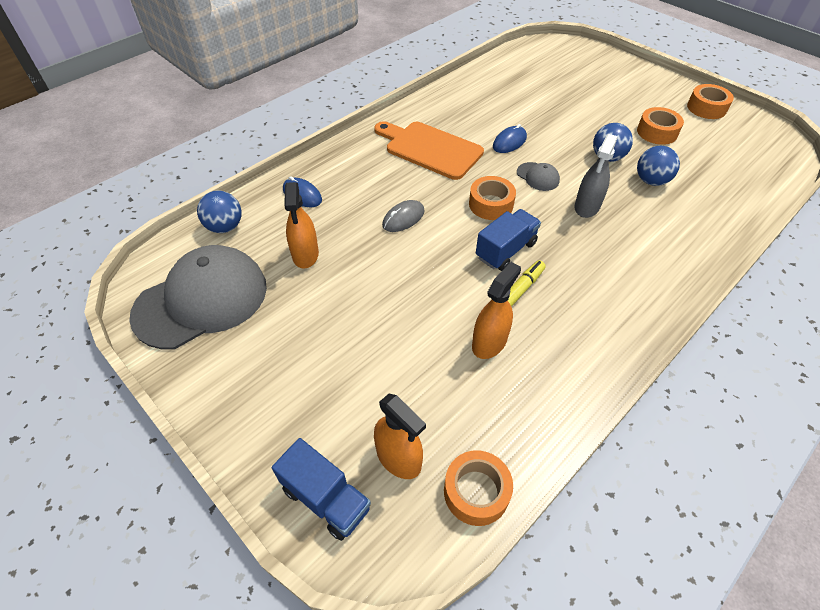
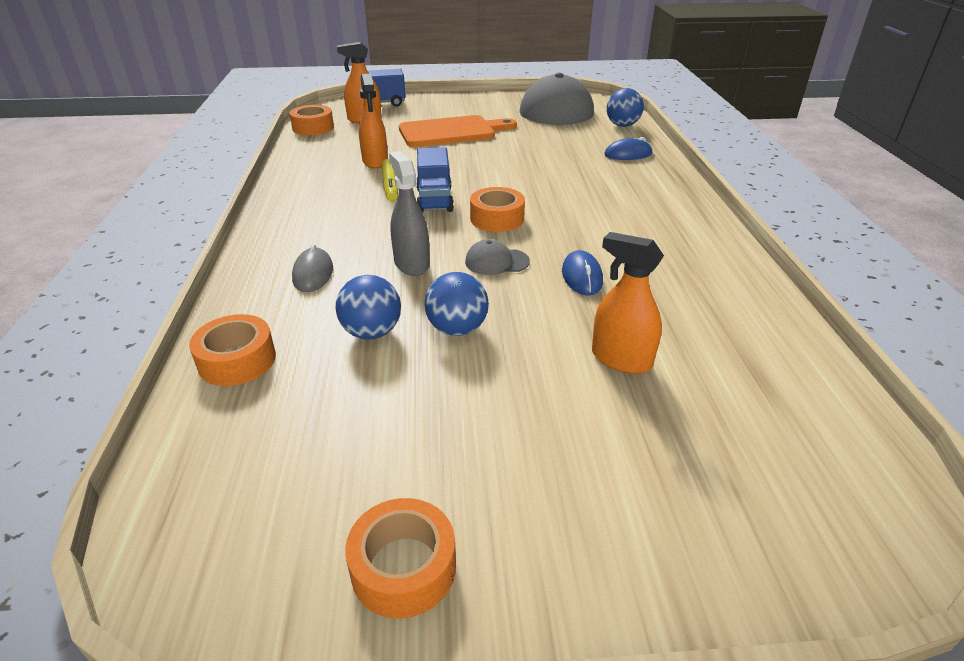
camera: 130 degrees right, 15 degrees down
orange spray bottle [284,182,319,269] -> orange spray bottle moved to [592,232,664,374]
orange cutting board [374,121,484,180] -> orange cutting board moved to [399,115,517,147]
grey mouse [382,200,424,232] -> grey mouse moved to [292,244,333,292]
orange tape [637,107,684,145] -> orange tape moved to [189,314,276,386]

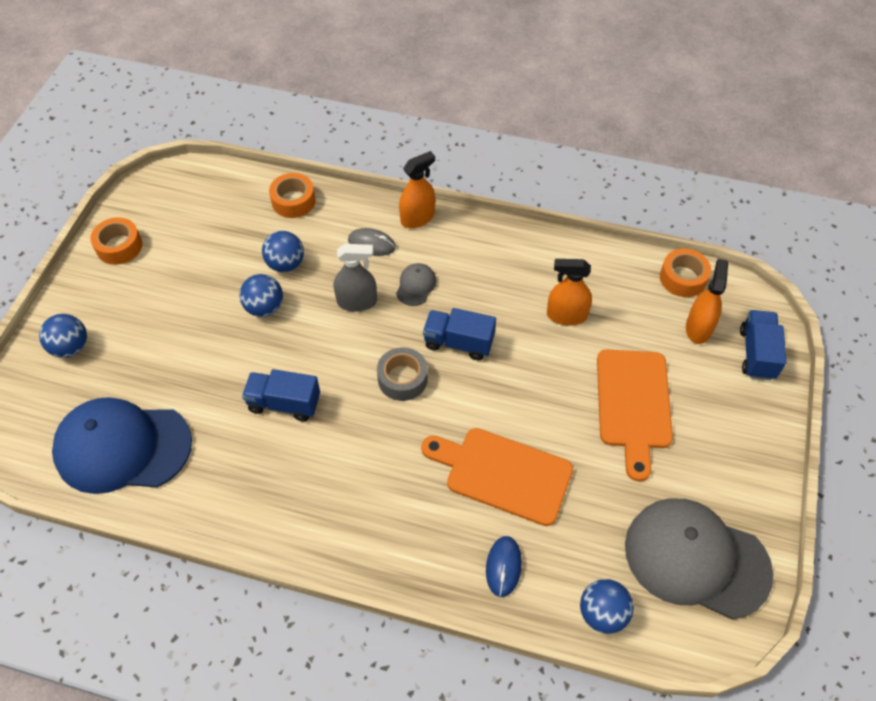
camera: 110 degrees right, 20 degrees up
yellow marker [381,159,398,202] -> none
grey cap [465,239,530,275] -> grey cap moved to [396,263,436,306]
orange tape [470,187,525,232] -> grey tape [377,347,428,401]
blue mouse [562,250,603,295] -> blue truck [242,369,320,421]
orange spray bottle [592,232,664,374] -> orange spray bottle moved to [399,151,435,228]
none -> blue ball [39,314,87,358]
none -> blue cap [52,397,192,494]
none -> orange cutting board [421,428,573,526]

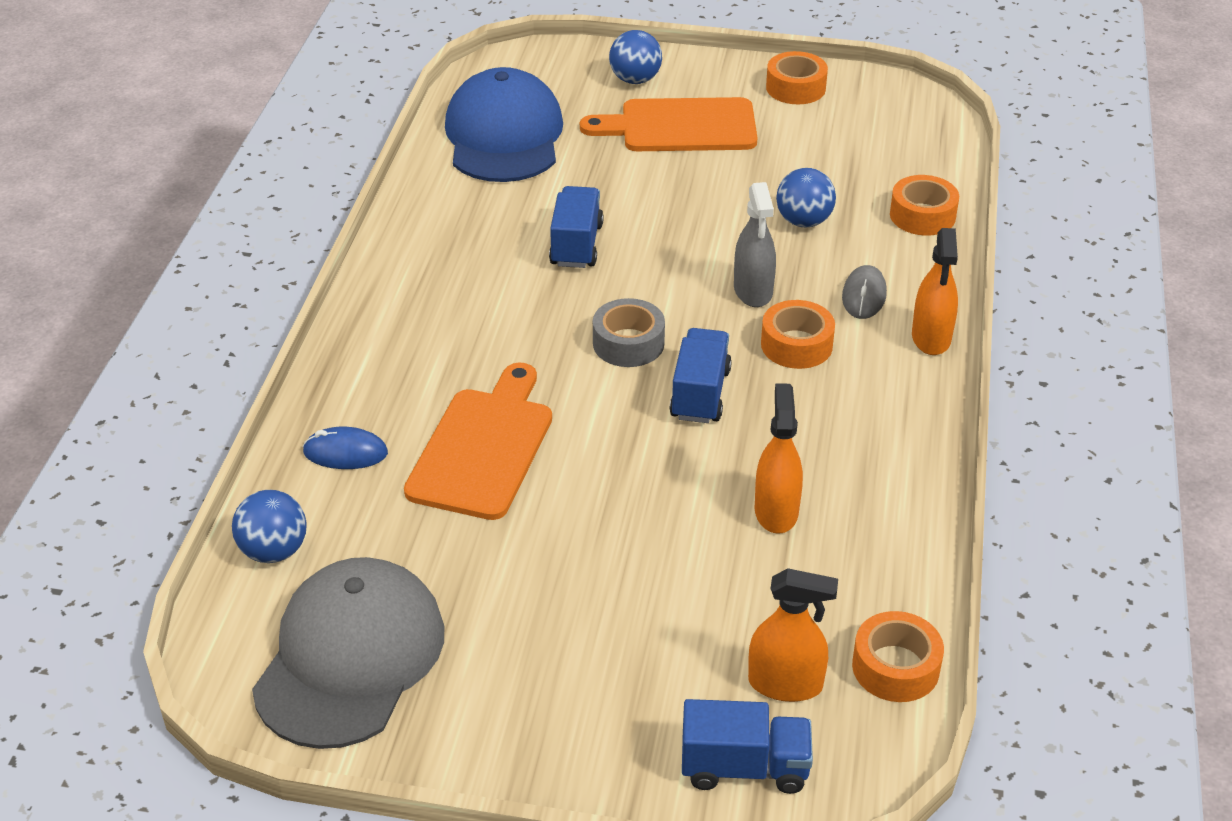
camera: 85 degrees right, 15 degrees down
blue ball [239,274,283,317] -> none
grey cap [396,263,436,306] -> orange tape [761,300,835,369]
orange spray bottle [399,151,435,228] -> orange spray bottle turned 45 degrees clockwise [912,228,958,355]
orange cutting board [597,350,673,482] -> orange cutting board moved to [580,97,758,151]

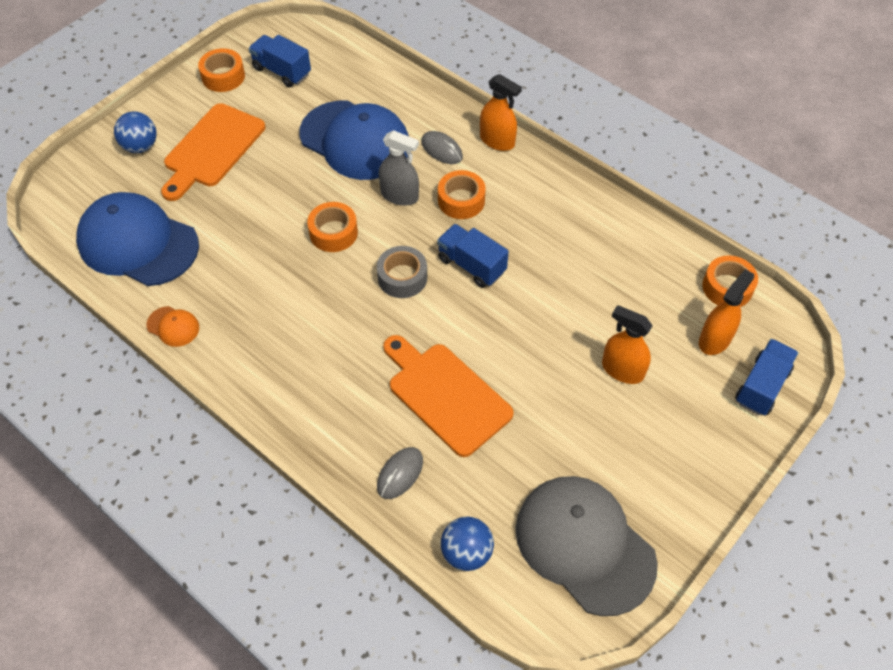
camera: 60 degrees left, 15 degrees up
blue mouse [302,427,388,469] -> grey mouse [377,447,423,499]
blue truck [549,186,604,268] -> blue truck moved to [248,35,311,87]
orange spray bottle [755,383,803,534] -> orange spray bottle moved to [602,305,652,384]
blue ball [776,168,836,227] -> blue cap [299,101,409,180]
orange tape [890,175,959,236] -> orange tape moved to [307,202,358,252]
none -> orange cap [146,306,199,347]

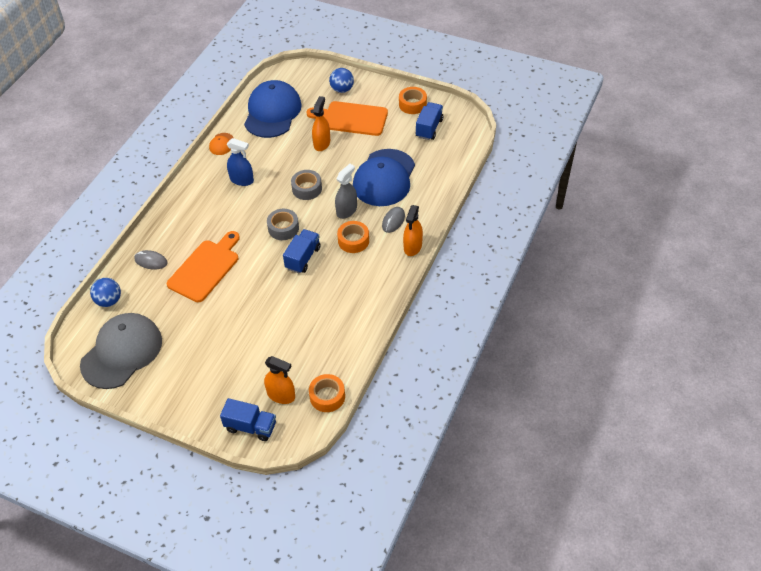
camera: 75 degrees right, 5 degrees down
orange tape [307,202,358,252] -> grey tape [291,170,322,200]
grey spray bottle [379,130,419,206] -> grey spray bottle turned 150 degrees counterclockwise [335,164,357,219]
orange spray bottle [602,305,652,384] -> orange spray bottle moved to [312,96,330,151]
none -> blue spray bottle [227,138,254,186]

